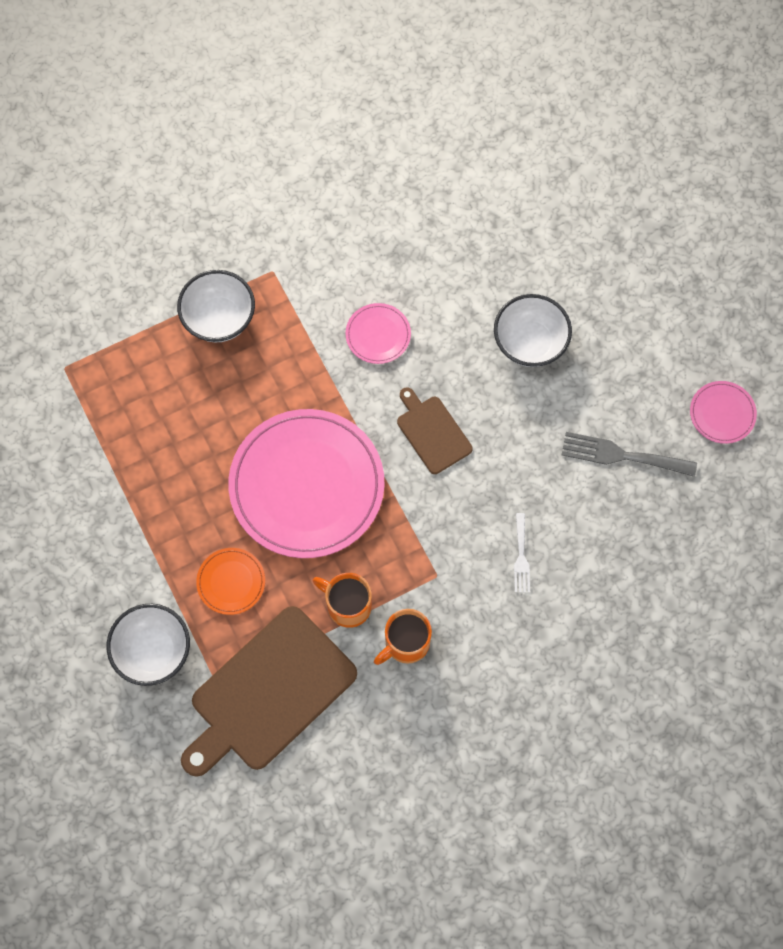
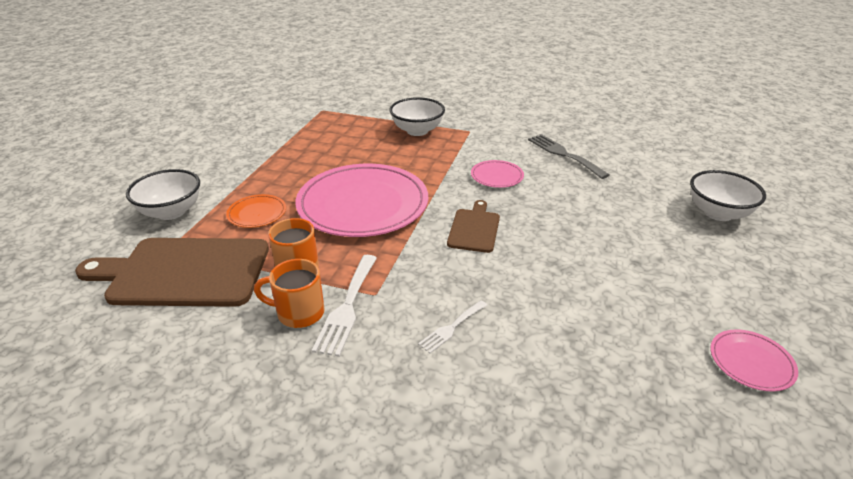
camera: 45 degrees right, 35 degrees down
white bowl [494,294,572,367] -> white bowl moved to [690,170,766,221]
grey fork [562,432,697,477] -> grey fork moved to [528,134,610,179]
none -> white fork [312,255,377,357]

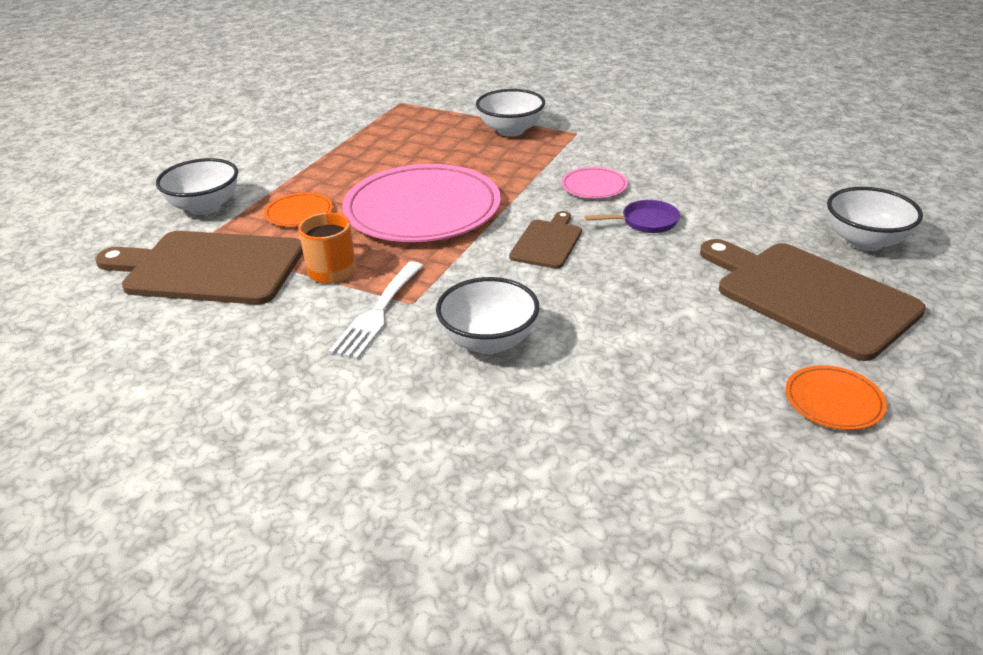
camera: 10 degrees right, 0 degrees up
orange mug [254,259,325,328] -> none
white fork [418,300,487,353] -> white bowl [436,277,539,354]
grey fork [528,134,610,179] -> none
pink plate [710,329,798,392] -> orange plate [785,365,887,430]
none -> purple pan [585,200,680,233]
none -> brown cutting board [700,239,926,361]

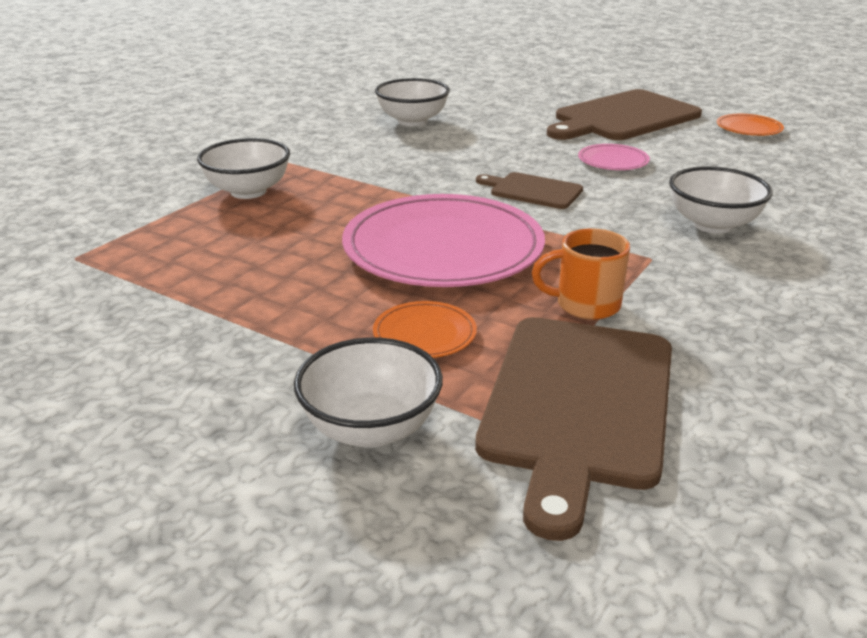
camera: 85 degrees left, 5 degrees down
white fork [329,261,423,360] -> none
pink plate [561,167,628,199] -> pink plate moved to [578,144,650,170]
purple pan [585,200,680,233] -> none
white bowl [827,187,923,251] -> white bowl moved to [375,78,450,126]

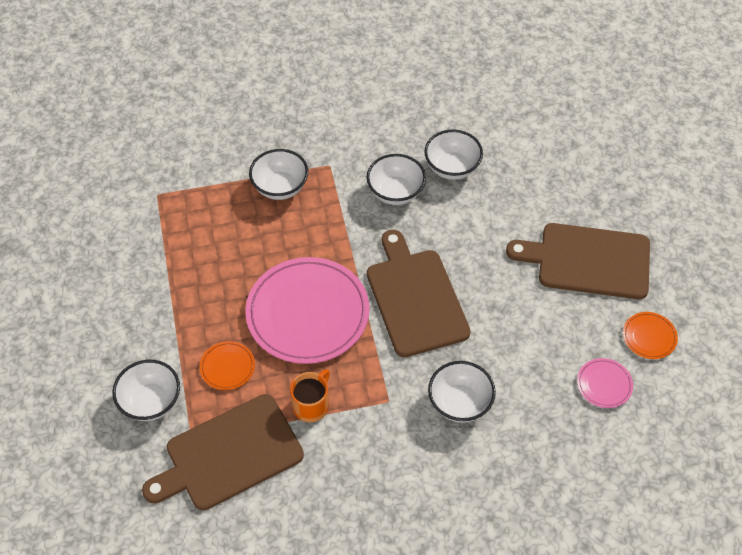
camera: 45 degrees right, 25 degrees up
brown cutting board [476,172,583,209] -> brown cutting board [367,230,471,357], size x1.95
orange mug [532,228,630,320] -> orange mug turned 75 degrees clockwise [290,369,330,422]
pink plate [578,144,650,170] -> pink plate moved to [577,358,633,408]
none -> white bowl [367,154,426,205]

